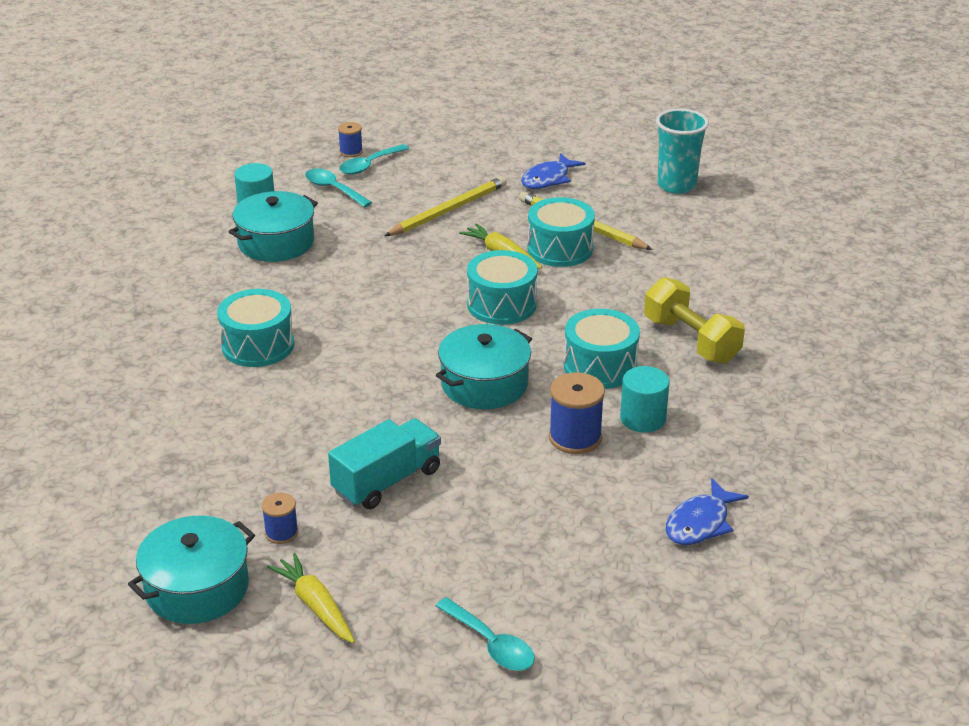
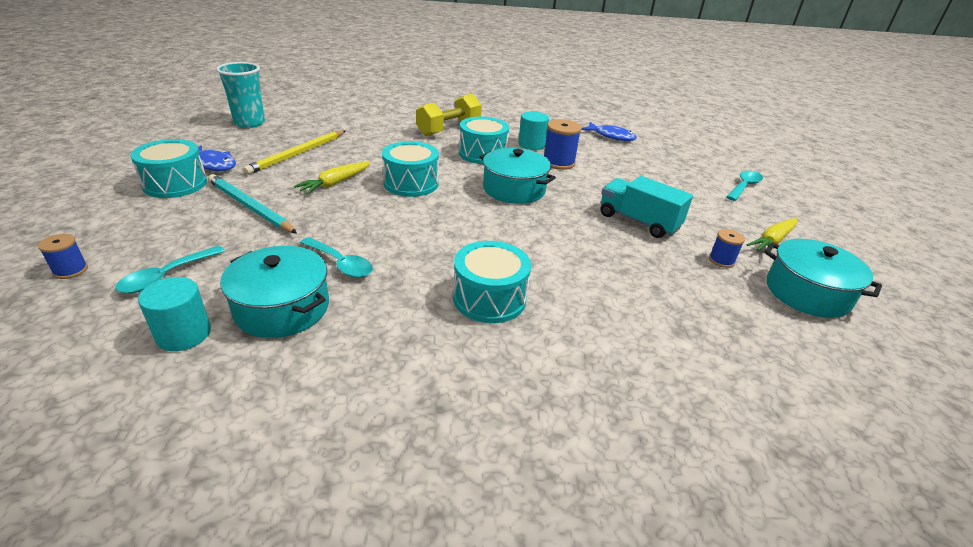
camera: 100 degrees left, 0 degrees up
turquoise spoon [339,144,409,175] -> turquoise spoon moved to [300,237,373,278]
yellow pencil [384,176,507,236] -> turquoise pencil [208,174,297,234]
turquoise drum [527,197,595,267] -> turquoise drum moved to [130,139,207,198]

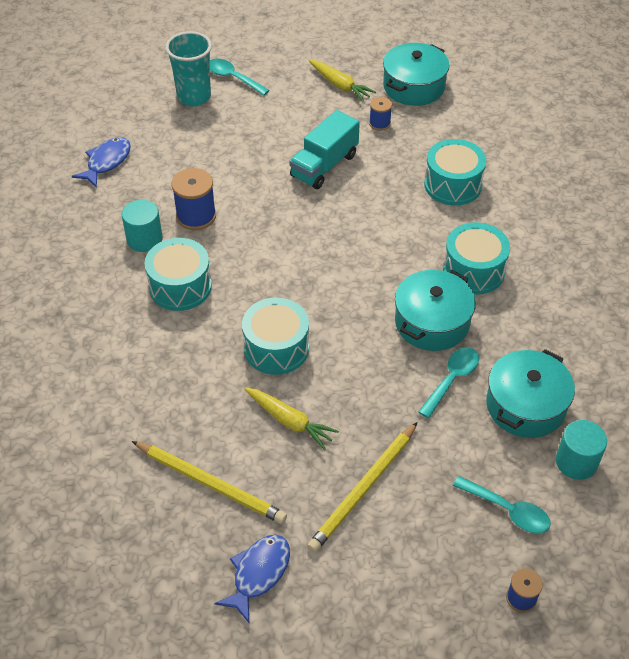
camera: 90 degrees left, 15 degrees up
turquoise drum [130,139,207,198] -> turquoise drum moved to [424,139,486,206]
turquoise pencil [208,174,297,234] -> yellow pencil [307,422,418,553]
turquoise cup [216,62,265,128] -> turquoise cup moved to [165,31,212,106]
yellow dumbbell [416,94,482,136] -> none
turquoise pot [480,148,556,204] -> turquoise pot moved to [395,270,476,351]

